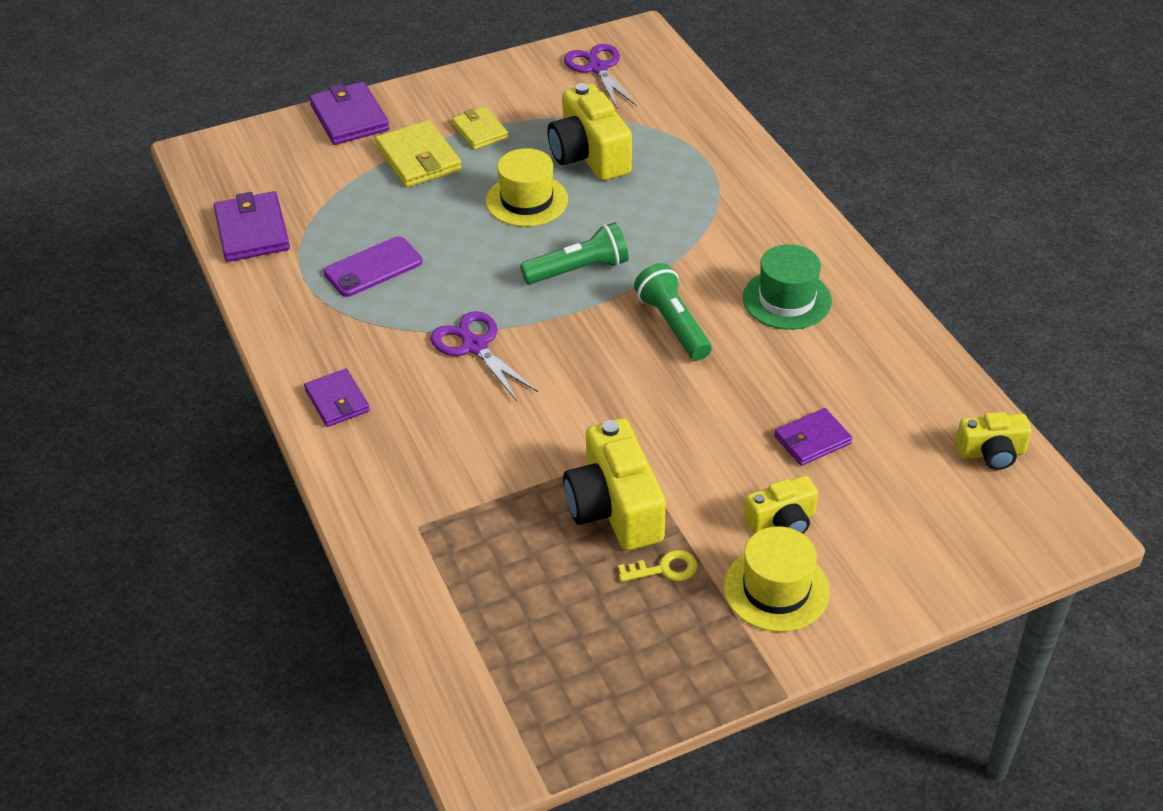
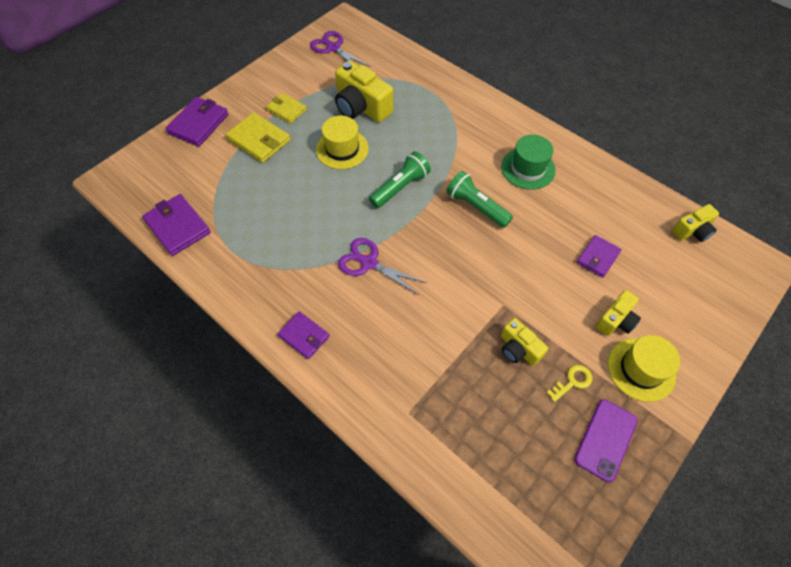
camera: 25 degrees left, 15 degrees up
purple wallet [309,82,389,145] -> purple wallet turned 75 degrees clockwise [165,97,228,147]
purple phone [324,236,422,297] -> purple phone moved to [574,400,638,482]
yellow camera [563,418,666,550] -> yellow camera [501,318,548,366], size x0.58

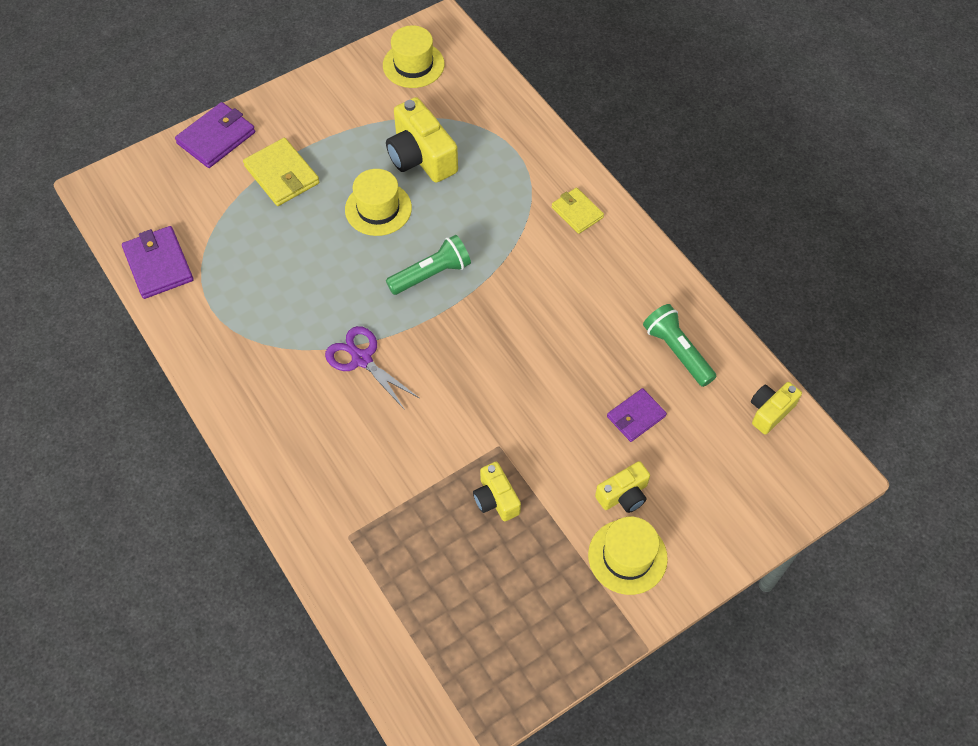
camera: 15 degrees right, 0 degrees up
yellow wallet [266,93,307,124] -> yellow wallet moved to [551,188,604,234]
purple wallet [278,311,330,359] -> none
purple scissors [310,31,371,67] -> yellow hat [383,25,444,88]
green flashlight [446,171,513,228] -> green flashlight moved to [643,304,716,387]
green hat [501,135,556,190] -> none
yellow key [546,365,592,402] -> none
purple phone [574,400,638,482] -> none
yellow camera [672,204,719,242] -> yellow camera turned 150 degrees clockwise [751,382,802,434]

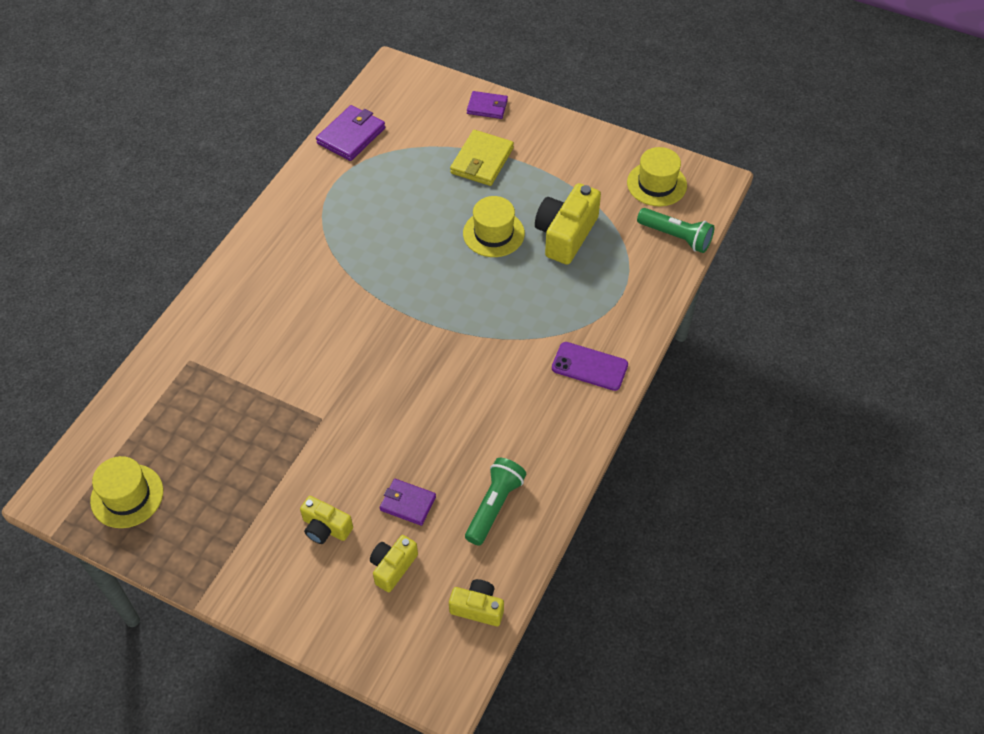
camera: 60 degrees right, 5 degrees down
purple wallet [175,102,255,168] -> purple wallet [467,91,508,119], size x0.65
purple scissors [325,326,419,410] -> none
green flashlight [386,235,471,295] -> green flashlight moved to [637,208,714,253]
yellow camera [473,462,521,521] -> yellow camera moved to [370,535,418,592]
yellow wallet [551,188,604,234] -> purple phone [552,342,628,391]
yellow hat [588,517,668,595] -> yellow hat moved to [90,456,163,528]

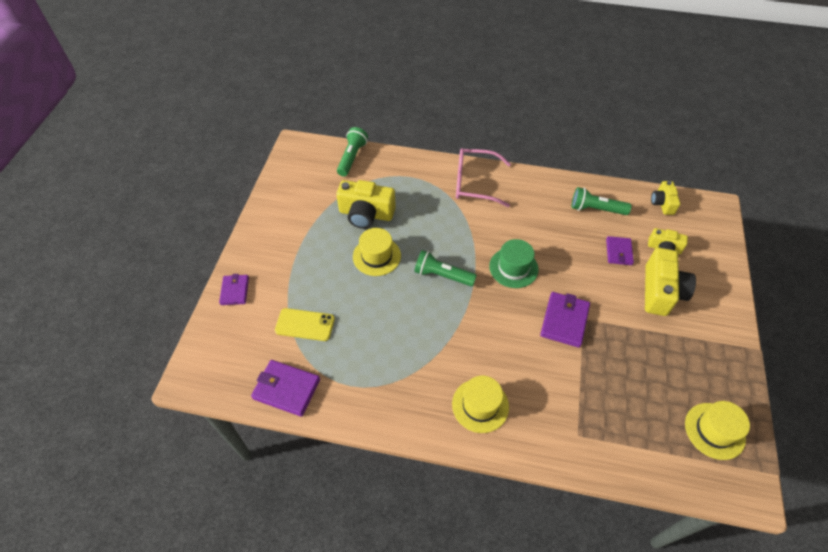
camera: 105 degrees left, 0 degrees up
yellow camera [300,496,353,544] -> yellow camera [645,248,696,316], size x1.74
yellow wallet [450,130,514,186] -> none
purple phone [552,342,628,391] -> pink glasses [456,148,511,207]
yellow hat [627,147,687,206] -> yellow hat moved to [452,376,509,433]
none -> yellow phone [275,308,335,341]
none -> green flashlight [414,250,477,286]
none -> green hat [489,239,539,288]
none -> purple wallet [540,292,590,348]

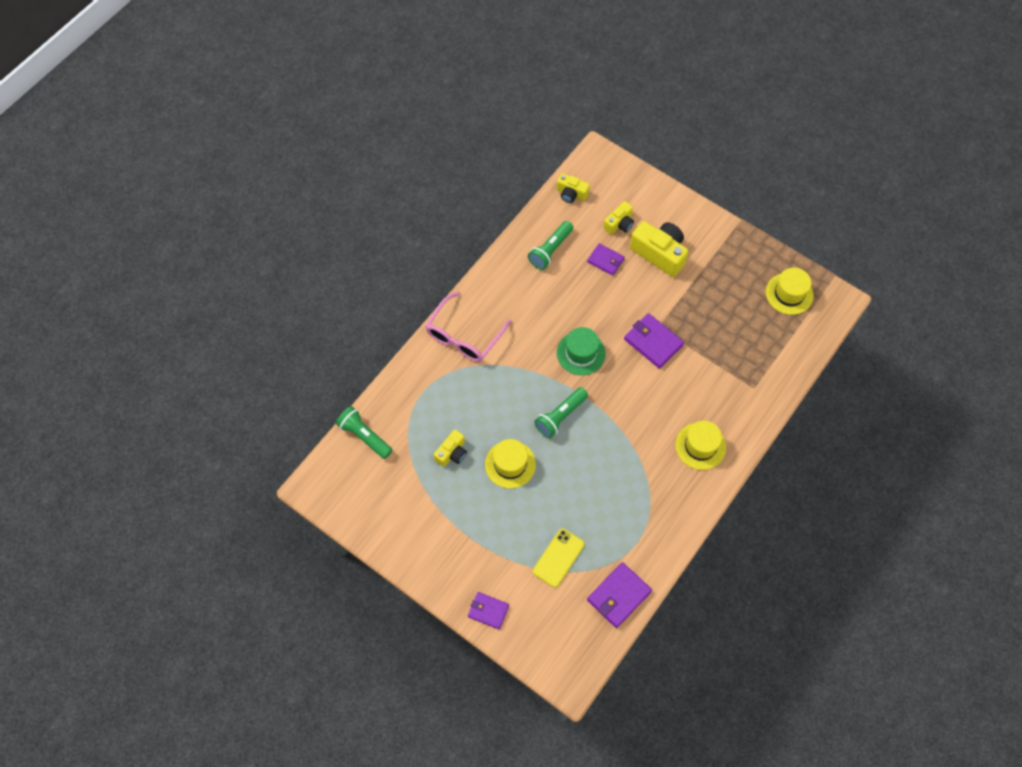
camera: 65 degrees left, 10 degrees up
yellow camera [336,180,396,229] -> yellow camera [434,429,467,467], size x0.58

